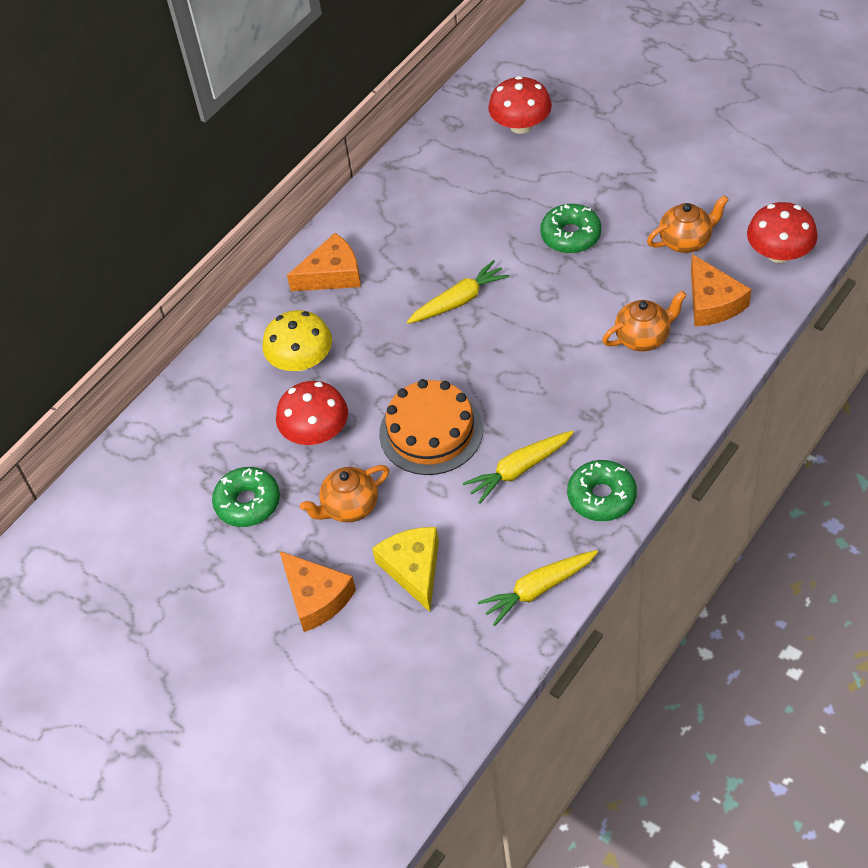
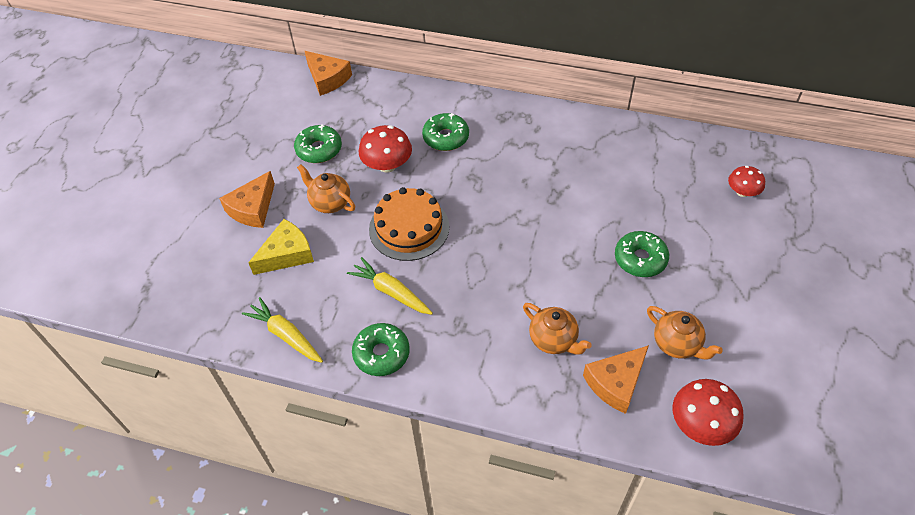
camera: 65 degrees right, 0 degrees up
yellow mushroom [262,310,332,371] -> green donut [422,113,469,151]
orange cheese [287,233,361,291] -> orange cheese moved to [305,51,352,96]
yellow carrot [407,260,510,324] -> none
red mushroom [488,76,552,134] -> red mushroom [728,166,765,197], size x0.64

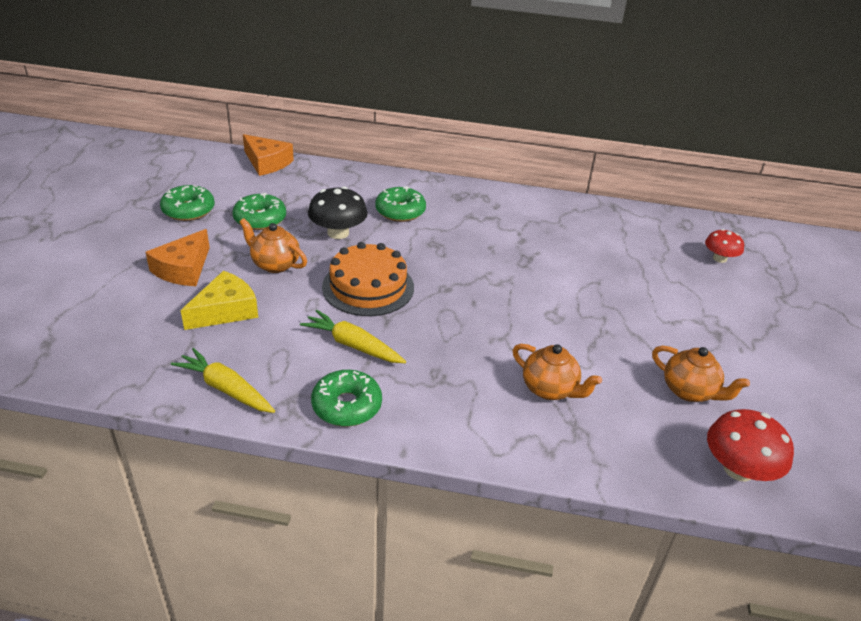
camera: 10 degrees left, 15 degrees down
red mushroom [359,125,412,173] -> black mushroom [308,186,368,239]
orange cheese [583,345,649,414] -> none
green donut [615,231,669,277] -> green donut moved to [160,185,215,221]

